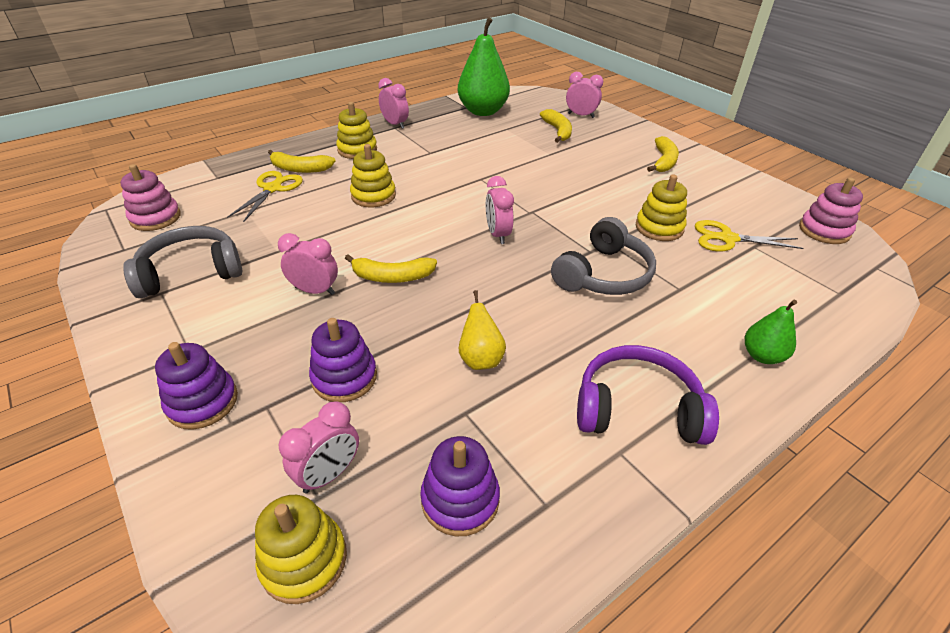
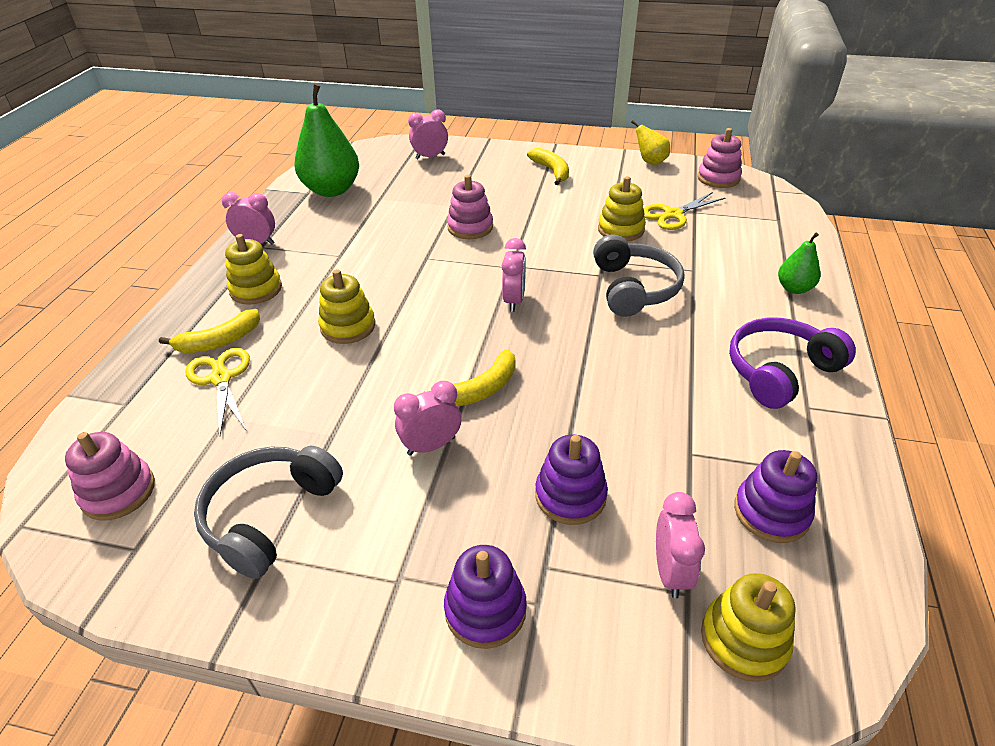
camera: 40 degrees left, 0 degrees up
yellow pear [459,290,506,370] -> yellow pear moved to [631,120,670,165]
pink clock [486,176,514,244] -> pink clock turned 120 degrees counterclockwise [501,238,526,312]
yellow banana [540,109,572,143] -> none
none -> pink stacking toy [447,175,493,239]

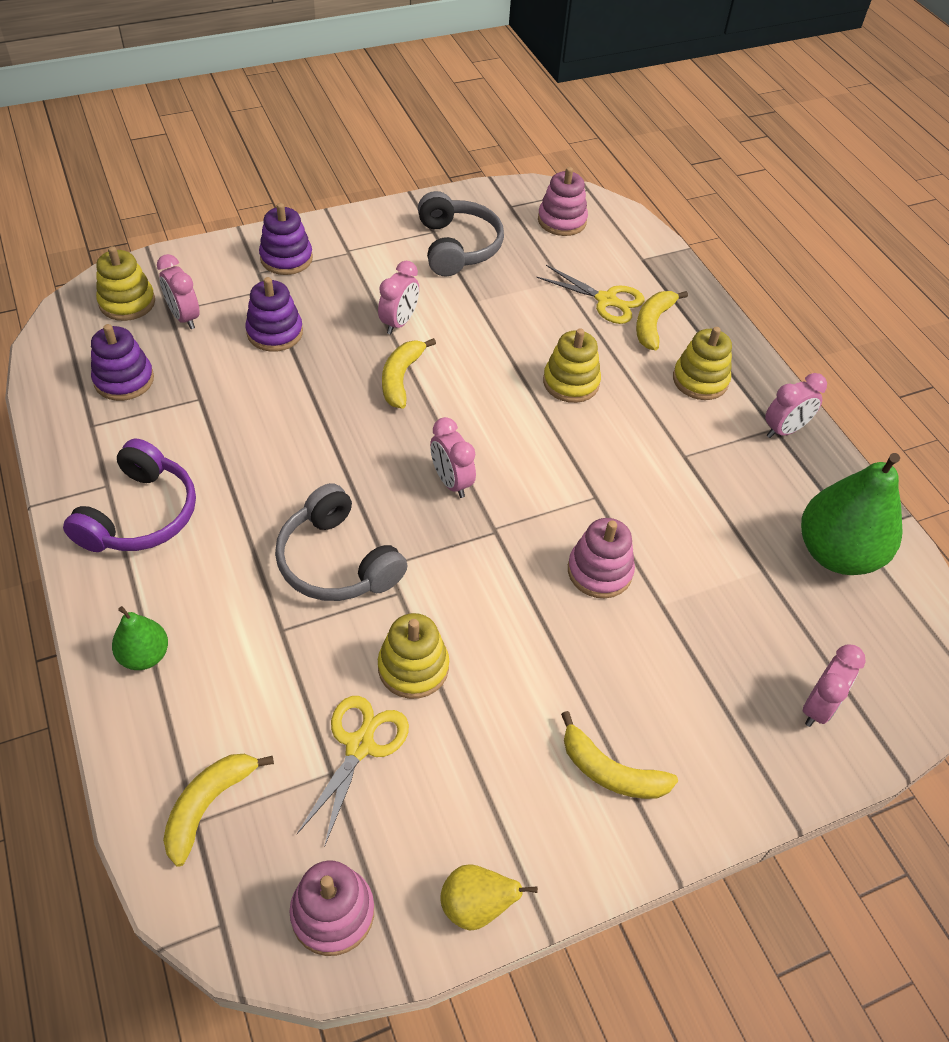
camera: 140 degrees right, 10 degrees up
none -> yellow banana [163,754,274,867]

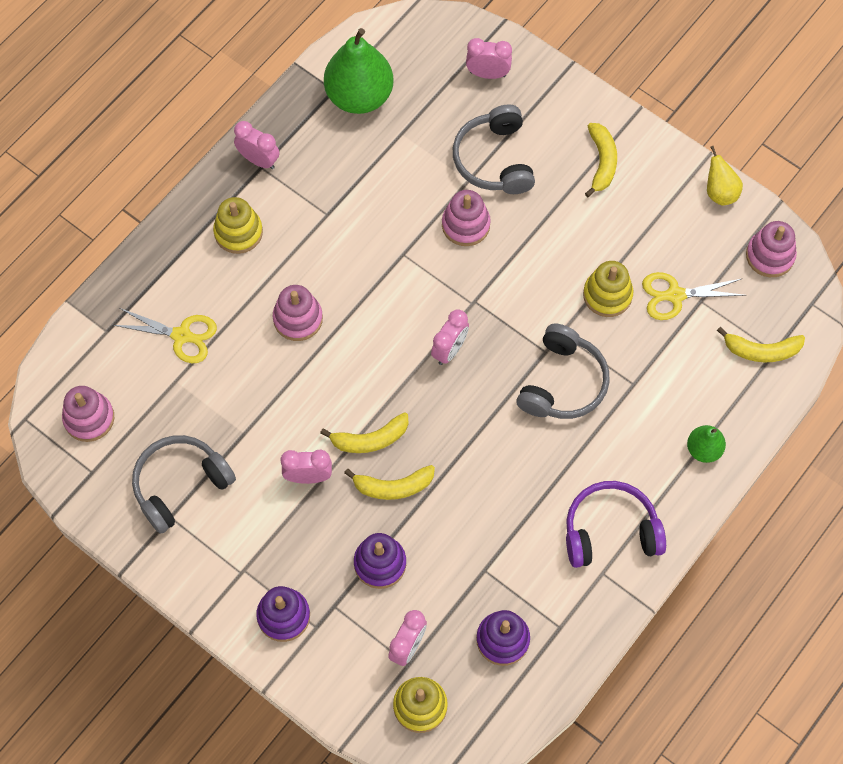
camera: 115 degrees left, 15 degrees up
yellow scissors [536,265,644,324] -> yellow scissors turned 105 degrees clockwise [113,308,217,363]
yellow stacking toy [543,328,601,403] -> pink stacking toy [273,285,323,341]
yellow banana [636,291,688,350] -> yellow banana moved to [344,465,435,500]
none -> grey headphones [453,105,535,194]

